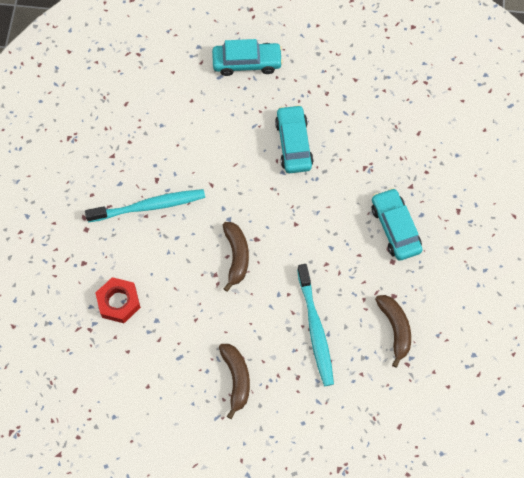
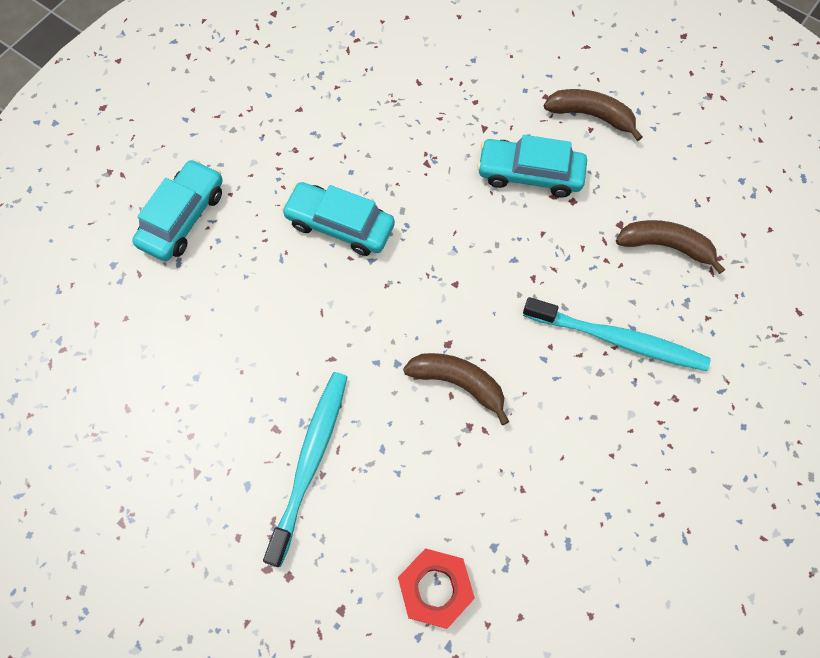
camera: 60 degrees left, 0 degrees up
brown banana [219,344,250,419] -> brown banana moved to [544,89,643,141]

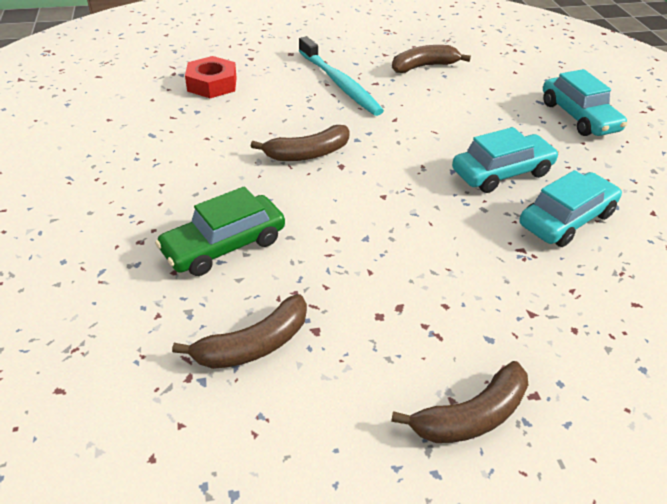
camera: 130 degrees right, 25 degrees down
turquoise car [477,135,587,198] -> turquoise car moved to [520,170,622,247]
turquoise toothbrush [523,297,710,371] -> green car [155,186,285,276]
none -> brown banana [392,45,471,73]

